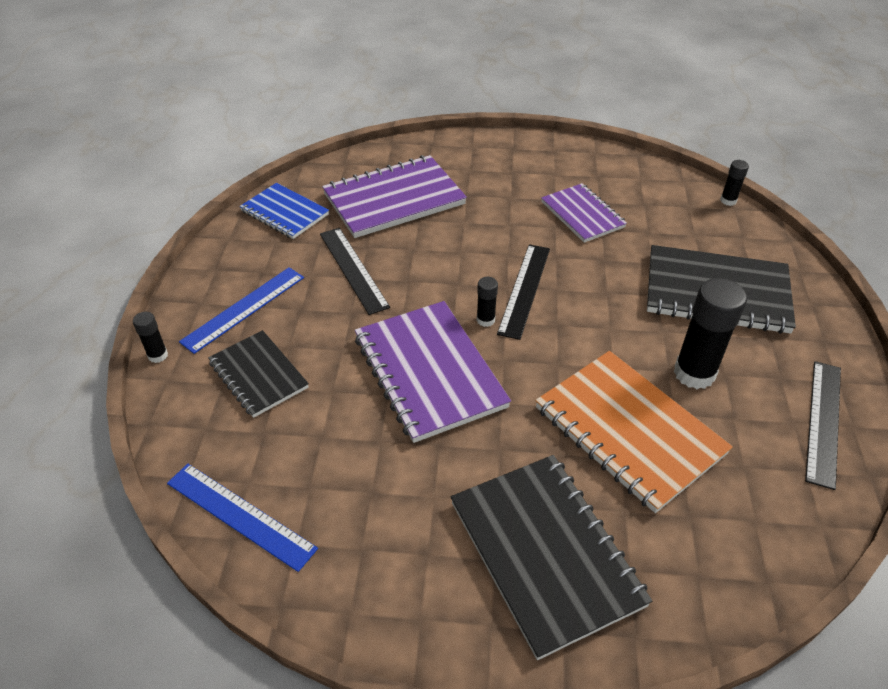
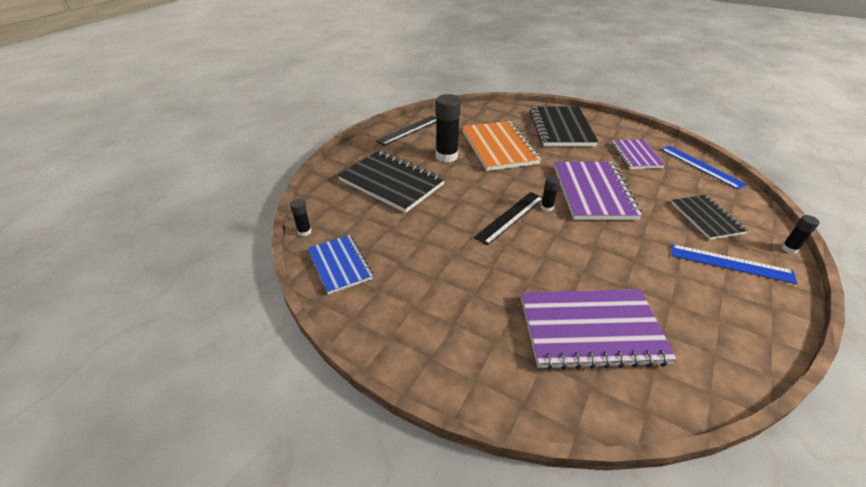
camera: 155 degrees left, 5 degrees down
blue ruler [179,268,304,354] -> blue ruler turned 45 degrees clockwise [671,244,797,284]
blue notebook [240,183,329,239] -> blue notebook moved to [308,235,373,295]
black ruler [320,228,390,315] -> none
purple notebook [541,183,627,243] -> purple notebook moved to [611,139,665,169]

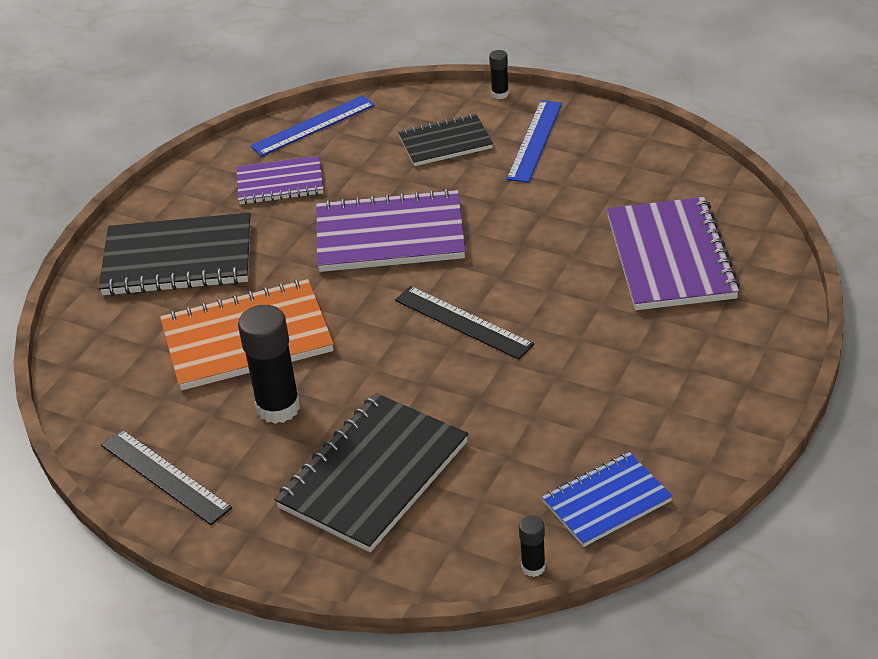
camera: 90 degrees left, 0 degrees up
black glue stick [541,176,560,212] -> none

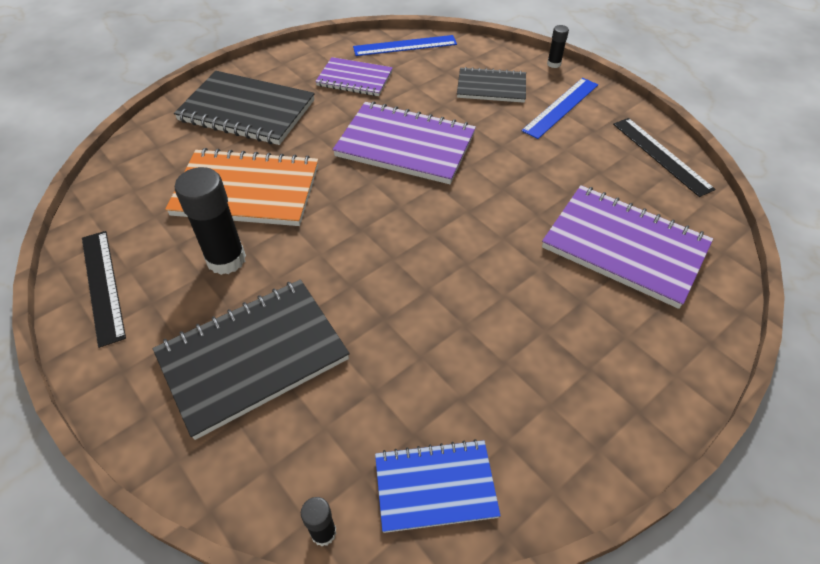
camera: 20 degrees right, 10 degrees up
black ruler [395,286,534,360] -> black ruler moved to [613,118,716,197]
purple notebook [607,197,740,310] -> purple notebook turned 75 degrees counterclockwise [542,185,713,309]

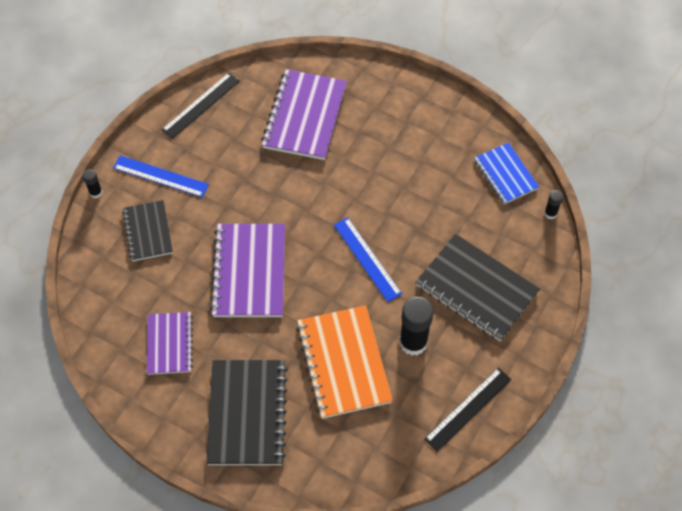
camera: 110 degrees left, 10 degrees up
blue ruler [353,35,457,56] -> blue ruler moved to [334,217,402,302]

